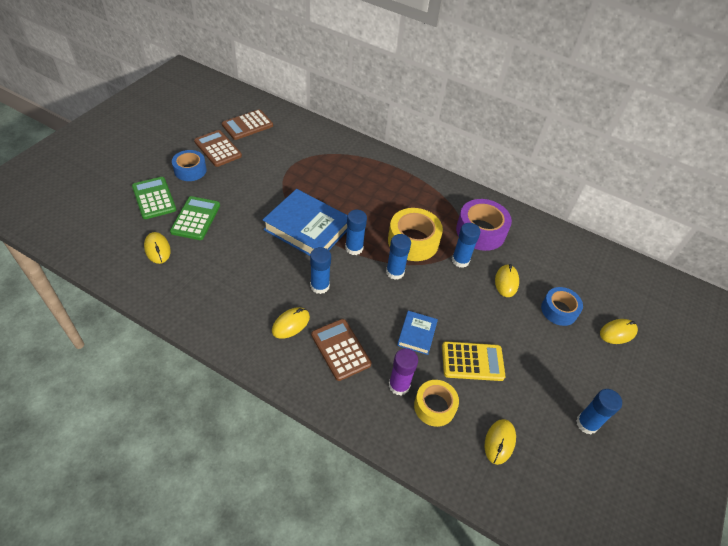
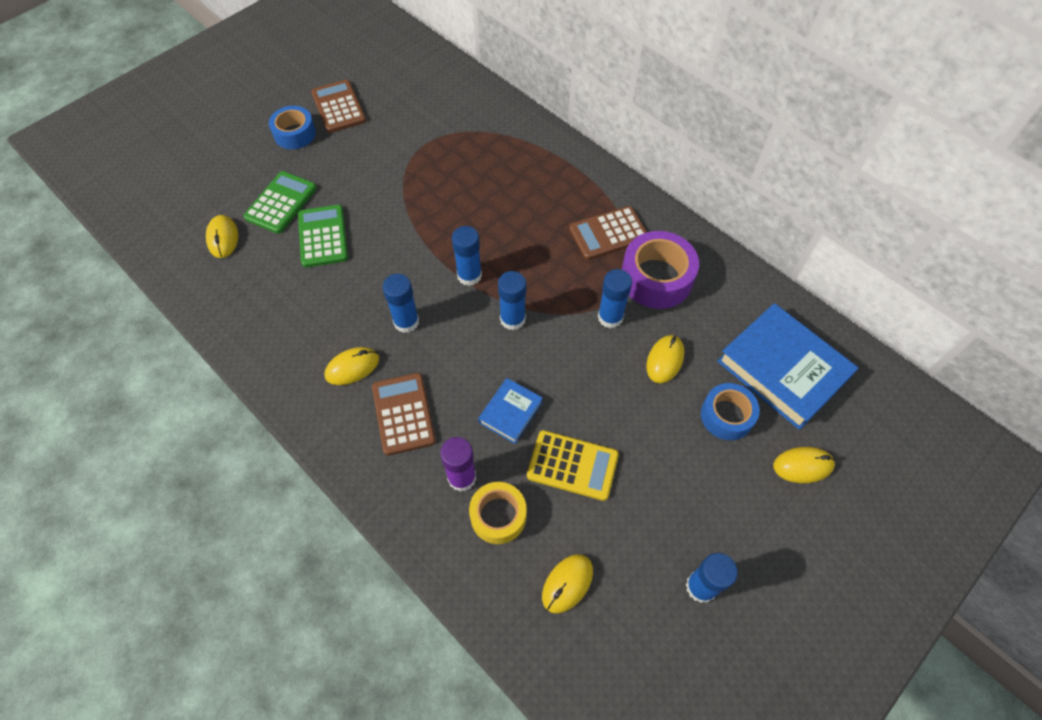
camera: 20 degrees right, 10 degrees up
green calculator [132,177,176,219] -> green calculator moved to [298,205,348,268]
brown calculator [222,109,273,140] -> brown calculator moved to [569,206,647,260]
blue book [263,189,348,256] -> blue book moved to [717,303,858,430]
yellow tape [388,208,443,261] -> none

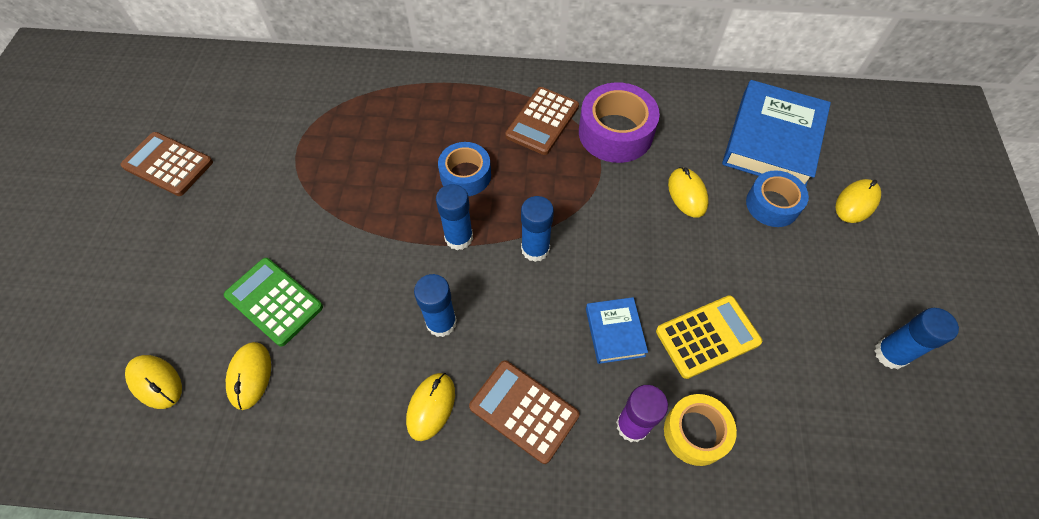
camera: 40 degrees left, 0 degrees up
green calculator [243,171,317,234] -> none
blue tape [269,106,316,149] -> blue tape moved to [438,142,491,196]
yellow mouse [542,554,593,614] -> yellow mouse moved to [226,342,271,410]
blue glue stick [598,269,632,328] -> none
blue book [717,303,858,430] -> blue book turned 75 degrees counterclockwise [722,80,831,187]

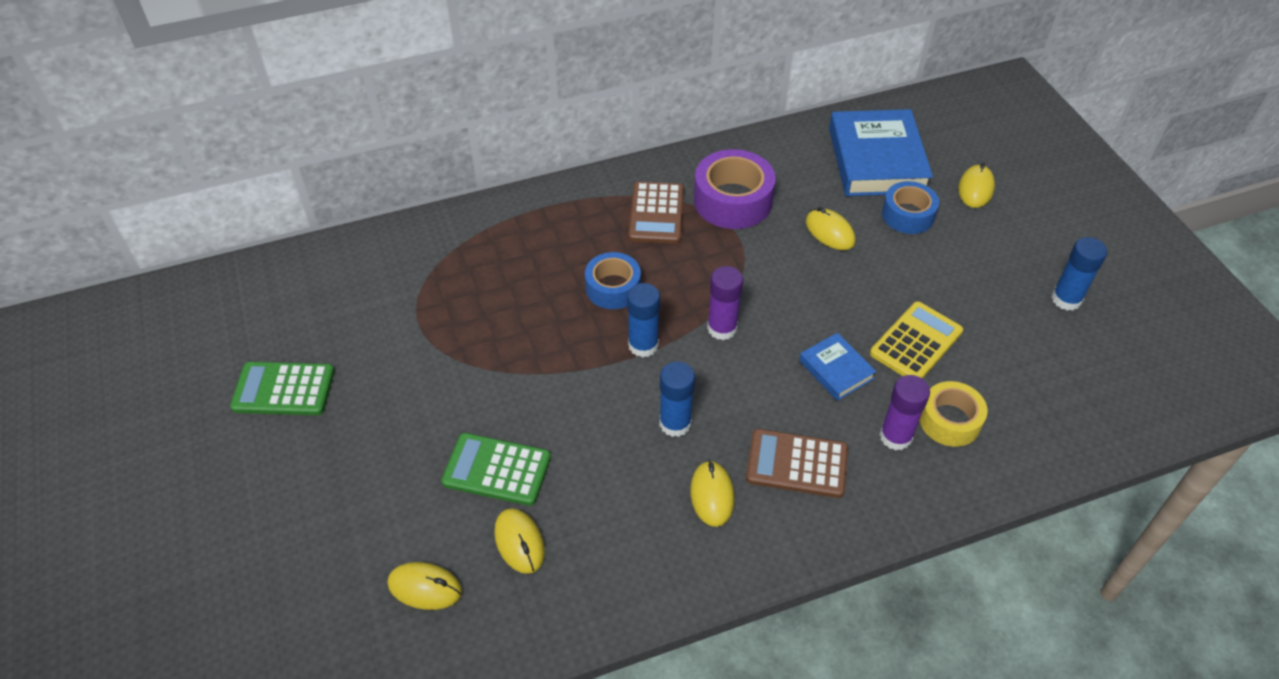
camera: 25 degrees left, 10 degrees down
brown calculator [120,132,213,196] -> green calculator [230,362,335,415]
blue glue stick [521,196,554,262] -> purple glue stick [707,266,743,340]

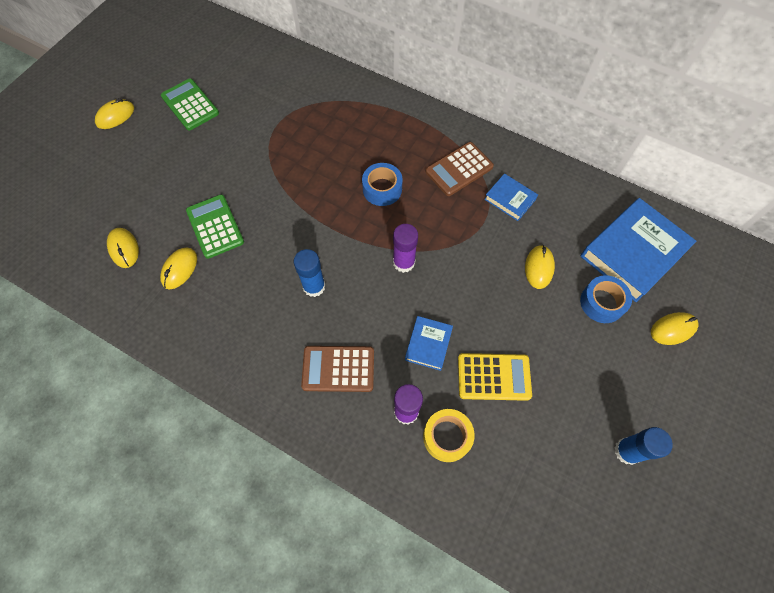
camera: 50 degrees right, 15 degrees up
blue glue stick [627,283,660,358] -> none
yellow mouse [690,460,735,527] -> yellow mouse moved to [95,98,134,129]
purple tape [694,149,776,229] -> blue book [484,174,538,221]
brown calculator [746,429,848,498] -> brown calculator turned 60 degrees counterclockwise [301,346,374,392]

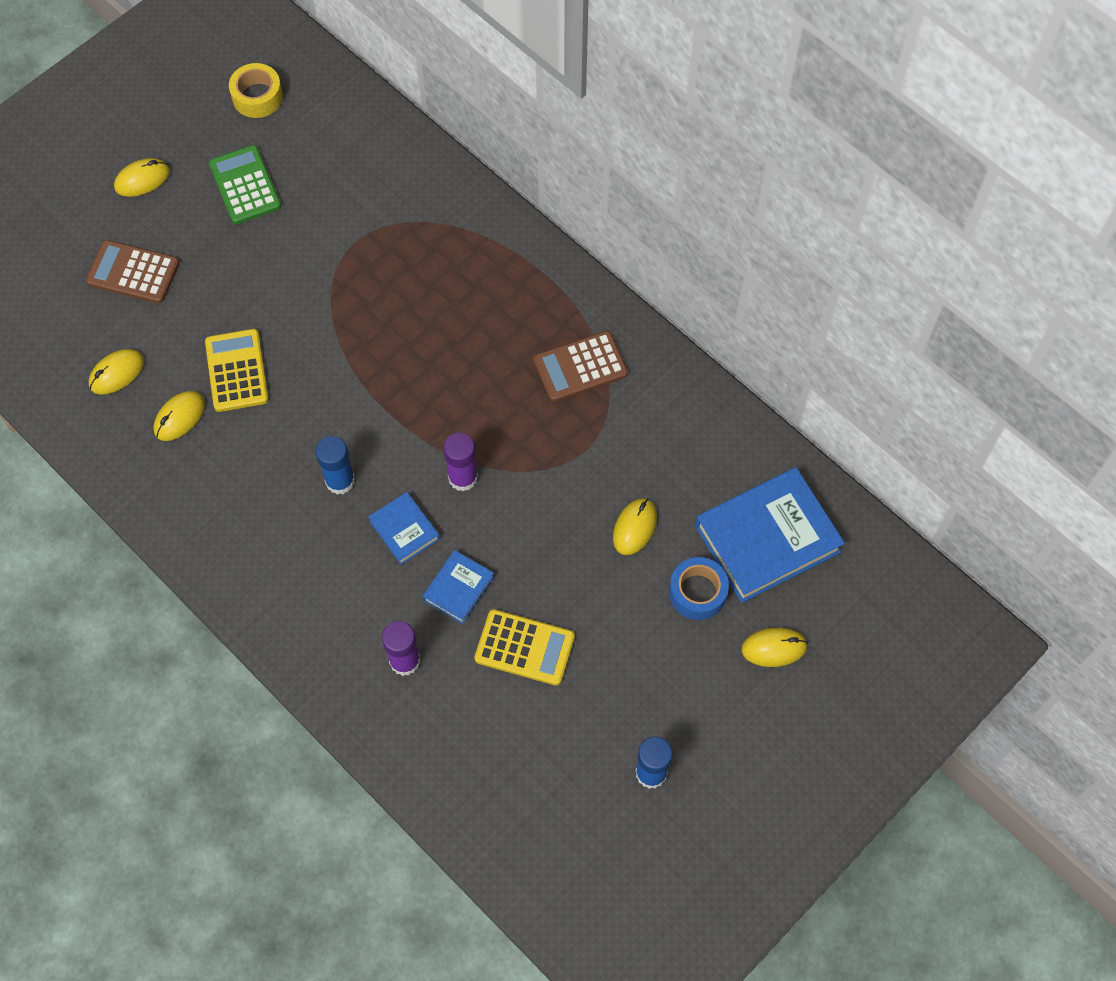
camera: 15 degrees right, 0 degrees up
yellow mouse [107,228,139,268] -> yellow mouse turned 60 degrees clockwise [89,349,144,394]
green calculator [186,195,244,259] -> yellow calculator [205,329,269,412]
brown calculator [301,346,374,392] -> brown calculator moved to [86,240,179,303]
blue tape [362,163,403,206] -> none
yellow tape [423,409,475,462] -> yellow tape moved to [229,63,283,118]
blue book [484,174,538,221] -> blue book moved to [368,492,440,565]

